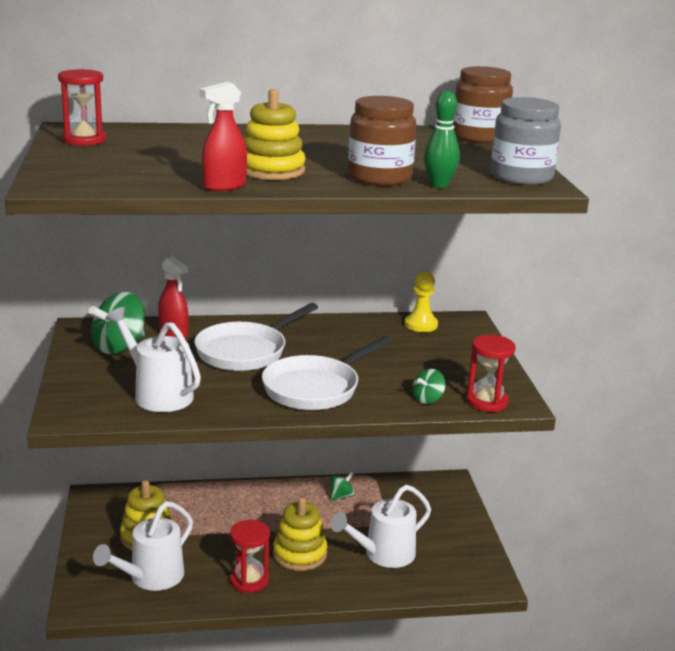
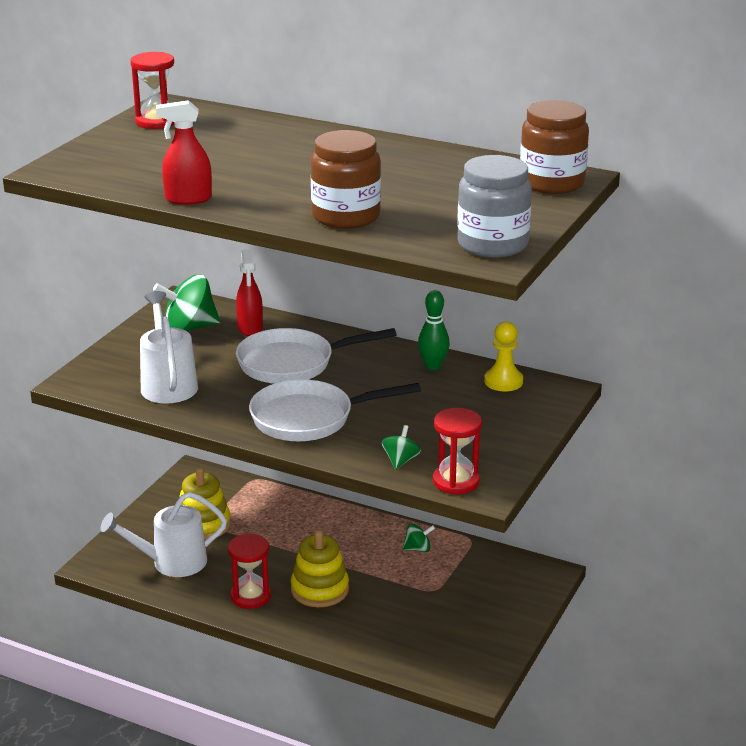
camera: 35 degrees right, 5 degrees up
yellow stacking toy [244,89,305,180] -> none
white watering can [331,485,431,568] -> none
green spinning top [412,369,446,404] -> green spinning top turned 120 degrees clockwise [382,425,421,470]
green bowling pin [424,91,460,188] -> green bowling pin moved to [418,290,450,370]

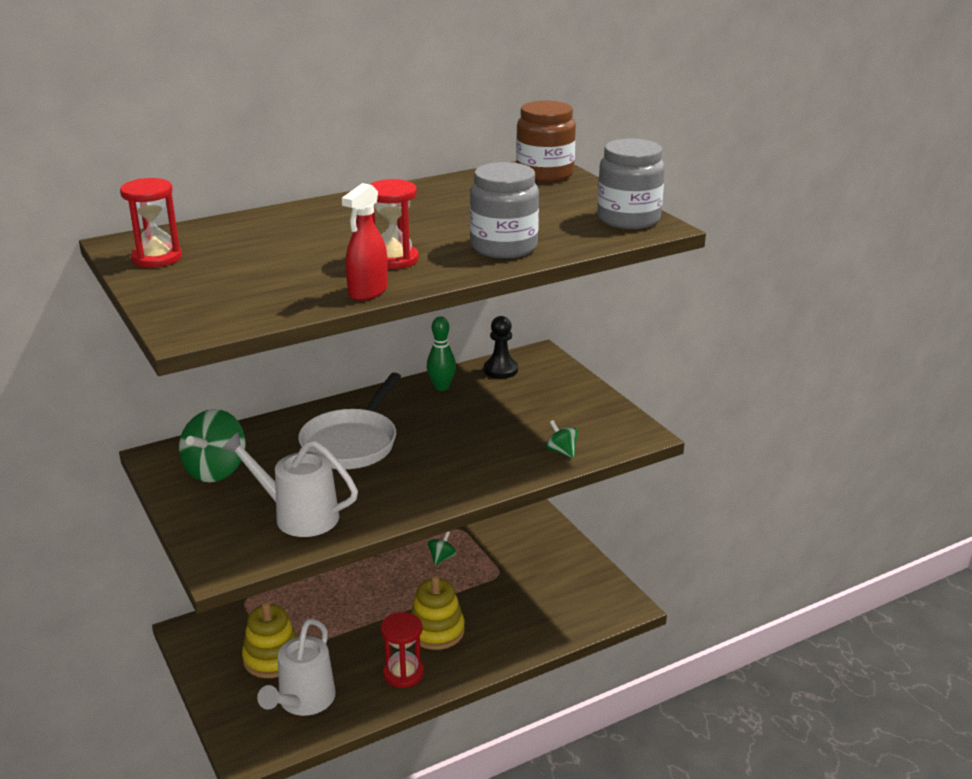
camera: 55 degrees left, 0 degrees up
red spray bottle [236,249,263,336] -> none
white pan [249,379,421,441] -> none
brown jar [311,130,381,229] -> grey jar [470,162,539,259]
red hourglass [433,408,482,495] -> red hourglass moved to [369,179,419,269]
yellow pawn [484,321,523,392] -> black pawn [484,316,518,379]

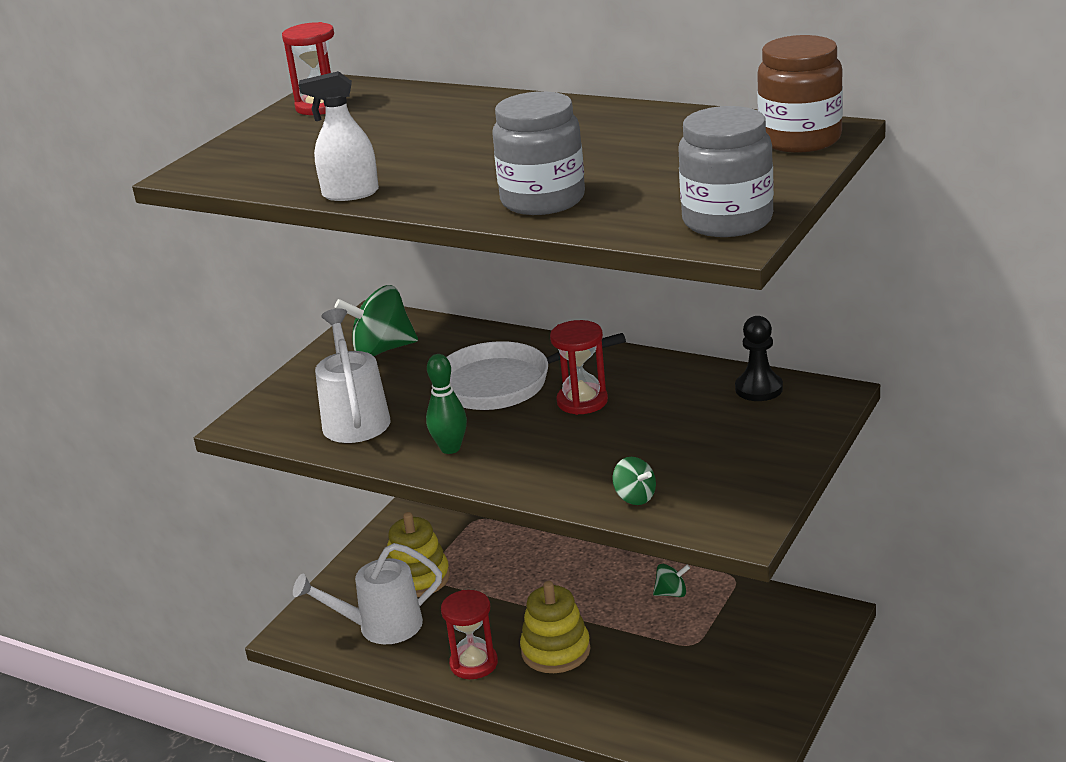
camera: 60 degrees right, 0 degrees up
red spray bottle [341,183,388,301] -> white spray bottle [299,71,379,201]
red hourglass [369,179,419,269] -> red hourglass moved to [550,320,608,415]
green bowling pin [427,316,456,391] -> green bowling pin moved to [426,354,467,454]
green spinning top [546,420,578,458] -> green spinning top turned 120 degrees clockwise [613,457,656,505]

